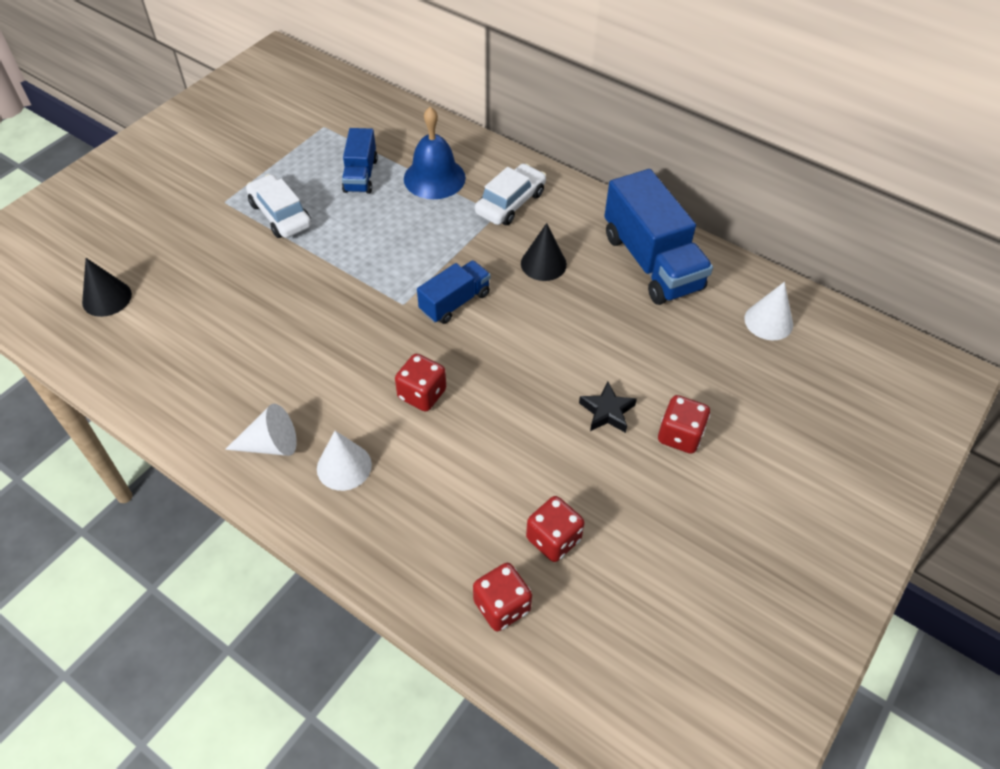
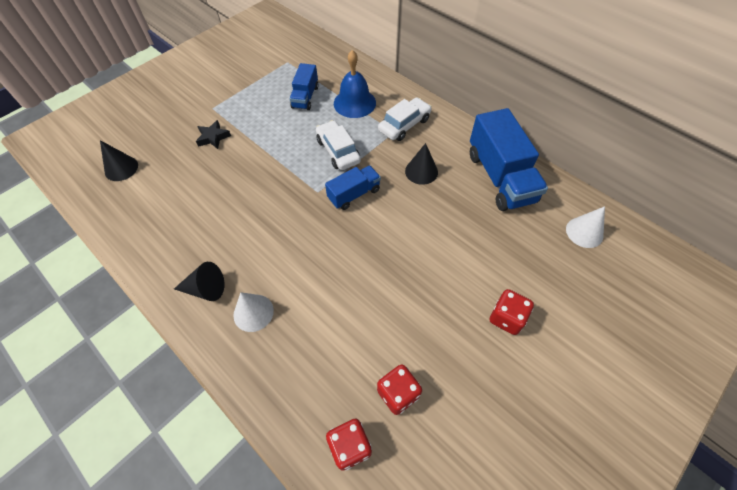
camera: 10 degrees right, 5 degrees up
white cone [225,404,297,456] -> black cone [174,262,225,301]
white car [246,174,311,238] -> white car moved to [316,120,361,170]
red dice [395,354,446,412] -> none
black star [579,382,637,433] -> black star moved to [196,120,231,149]

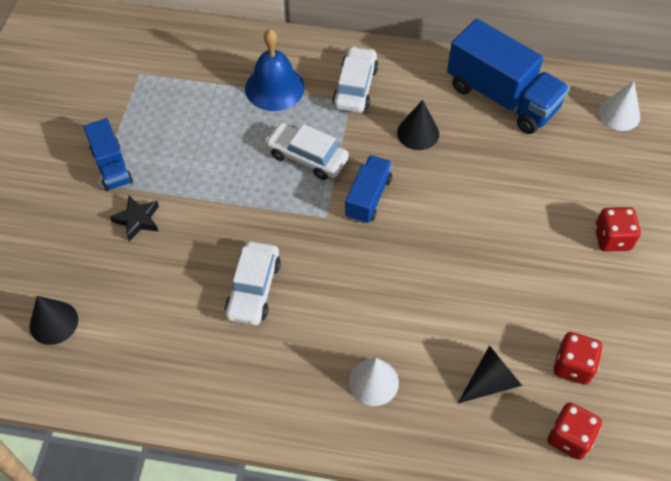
camera: 35 degrees left, 0 degrees up
black cone [174,262,225,301] -> black cone moved to [458,345,522,403]
blue truck [290,63,319,110] -> blue truck moved to [84,118,133,191]
none -> white car [225,241,281,326]

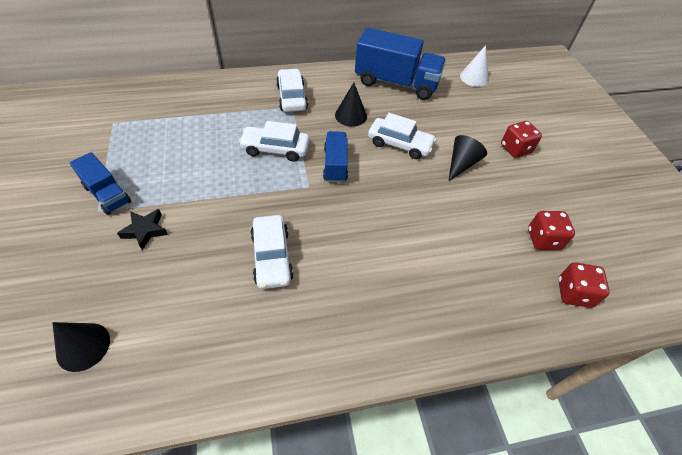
camera: 25 degrees left, 5 degrees down
blue bell [245,29,305,111] -> none
white cone [349,358,399,406] -> none
black cone [458,345,522,403] -> black cone moved to [448,135,487,181]
none -> white car [368,113,436,159]

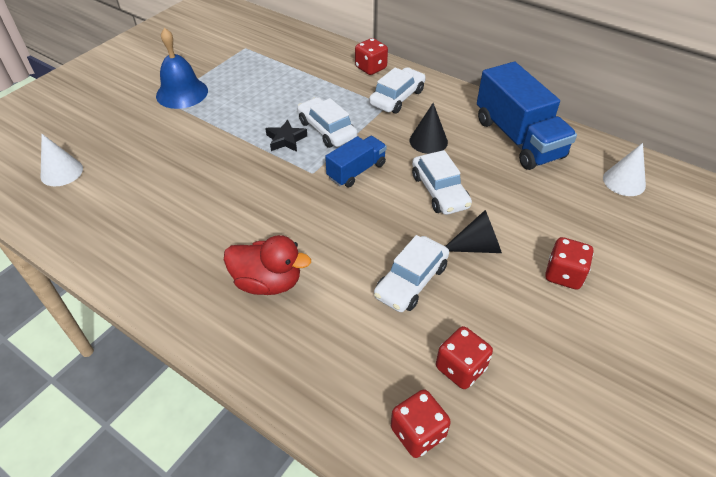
camera: 50 degrees right, 5 degrees down
black cone [52,322,110,372] -> white cone [41,134,83,186]
blue truck [70,152,131,215] -> blue bell [156,28,208,109]
black star [117,209,168,250] -> black star moved to [265,120,307,152]
white car [251,215,293,289] -> white car moved to [374,235,449,312]
none -> red duck [224,235,311,295]
none -> red dice [355,38,388,75]

